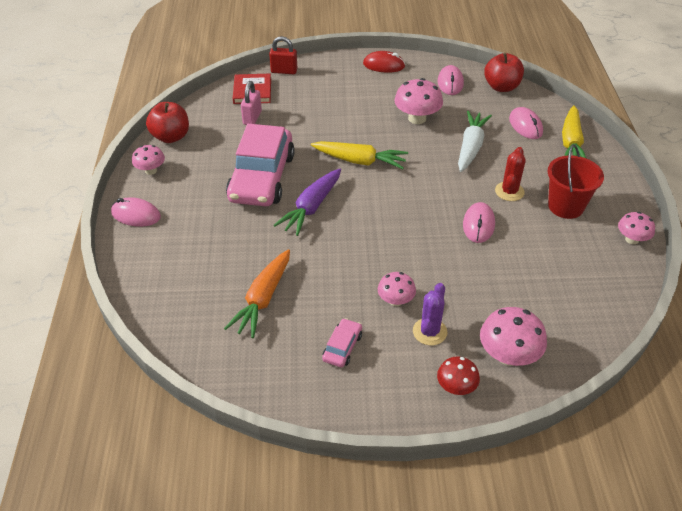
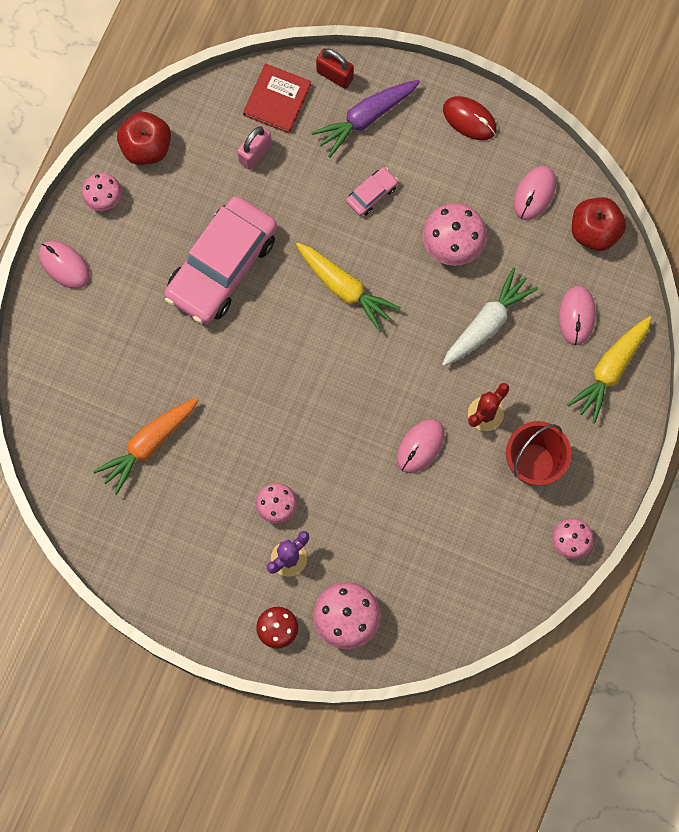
camera: 25 degrees right, 30 degrees up
purple carrot [273,169,341,236] -> purple carrot moved to [311,80,420,158]
pink car [322,318,362,367] -> pink car moved to [346,167,398,216]

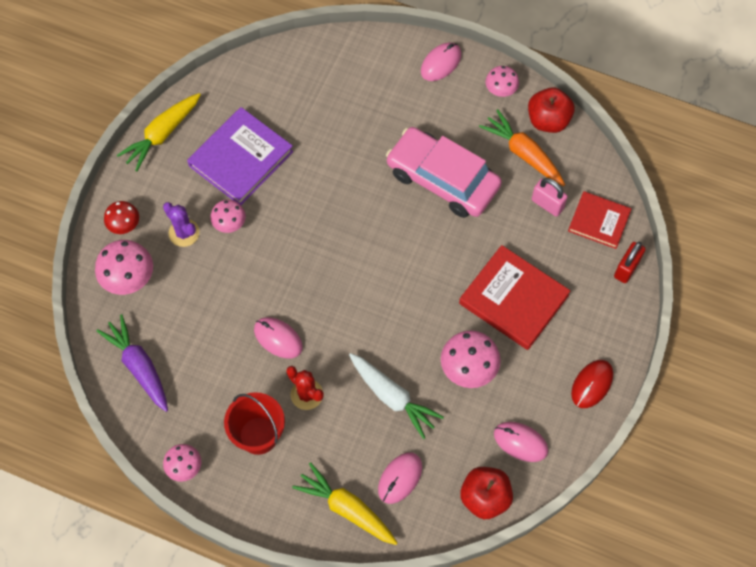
camera: 90 degrees right, 10 degrees down
orange carrot [93,398,198,495] -> orange carrot moved to [479,109,565,186]
yellow carrot [296,242,401,332] -> yellow carrot moved to [117,93,201,171]
purple carrot [311,80,420,158] -> purple carrot moved to [96,314,168,412]
pink car [346,167,398,216] -> red book [459,245,570,350]
pink mouse [559,286,596,345] -> pink mouse turned 60 degrees counterclockwise [378,453,422,504]
none -> purple book [187,107,293,205]

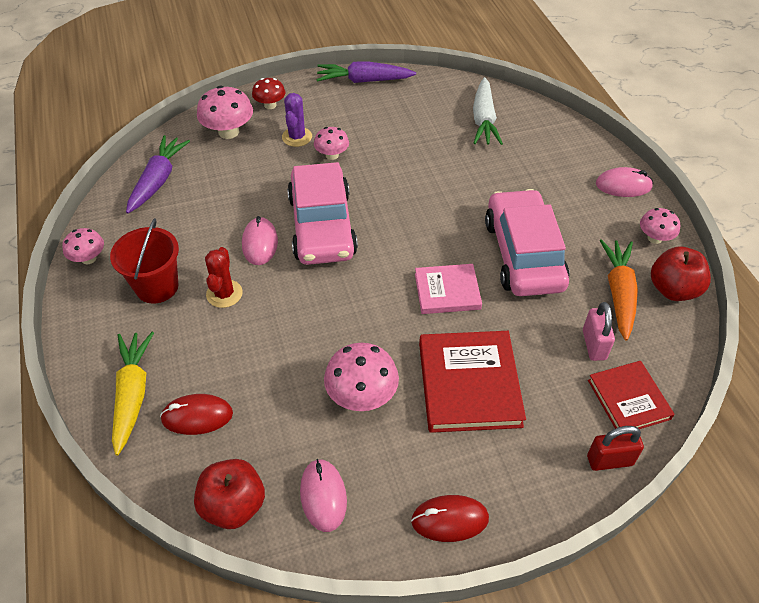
camera: 50 degrees right, 15 degrees down
yellow carrot [117,93,201,171] -> purple carrot [316,62,416,83]
purple book [187,107,293,205] -> none
white carrot [349,353,444,439] -> white carrot moved to [473,77,503,145]
pink mouse [378,453,422,504] -> red mouse [160,394,233,435]
none -> pink car [287,162,358,265]
none -> pink book [415,264,482,314]

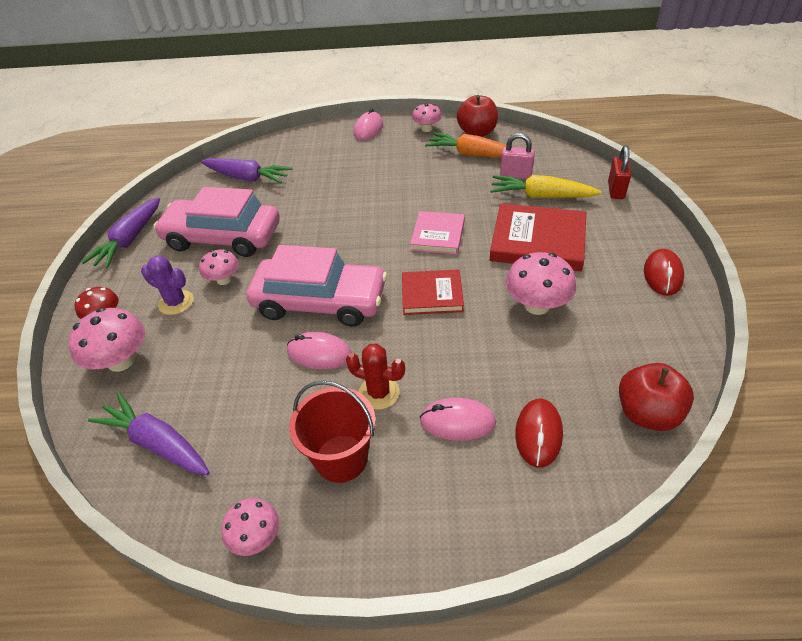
camera: 70 degrees left, 5 degrees down
yellow carrot [112,332,154,456] -> yellow carrot moved to [490,175,602,198]
pink mouse [300,459,347,532] -> pink mouse moved to [419,398,496,441]
white carrot [473,77,503,145] -> purple carrot [201,158,292,183]
pink car [485,189,570,296] -> pink car moved to [154,187,280,257]
red book [588,361,674,429] -> red book moved to [402,269,464,315]

